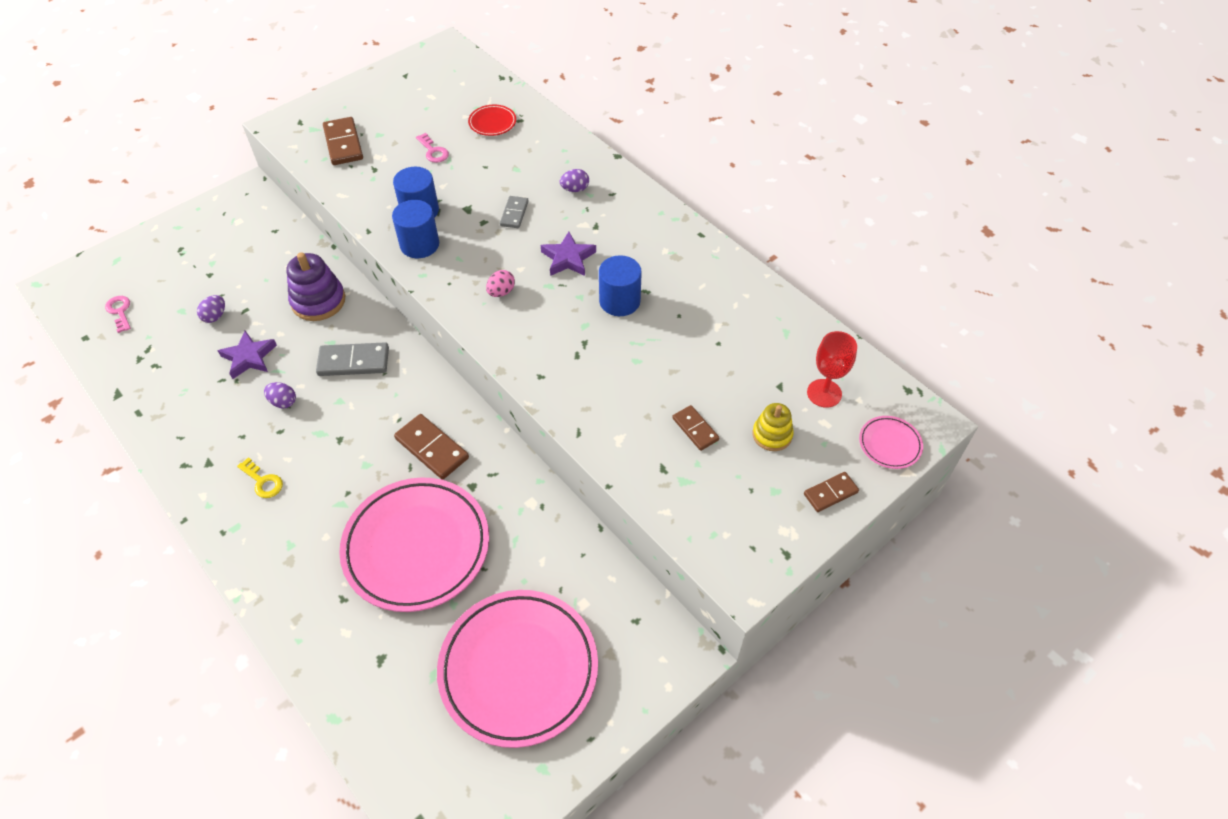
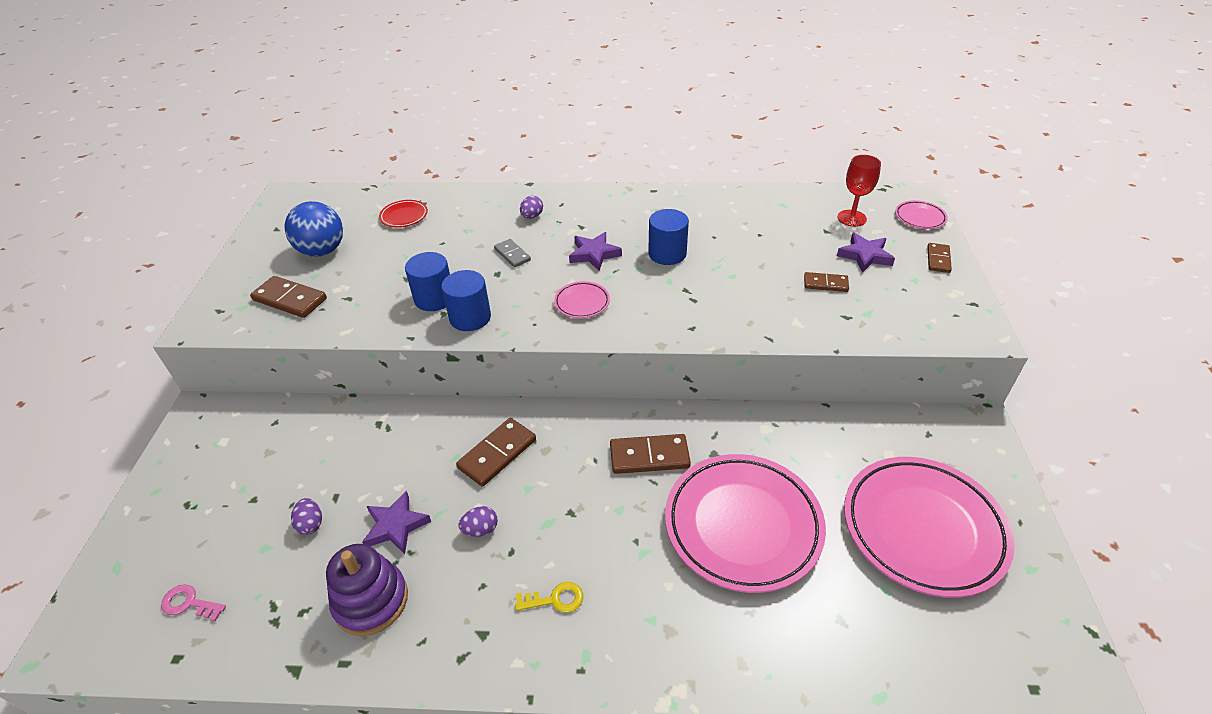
camera: 45 degrees left, 10 degrees down
purple stacking toy [287,252,345,321] -> purple stacking toy moved to [326,544,408,636]
grey domino [316,342,389,376] -> brown domino [456,418,536,487]
pink key [416,133,449,163] -> none
pink egg [486,270,515,297] -> pink plate [554,281,610,318]
yellow stacking toy [753,403,794,451] -> purple star [837,233,895,273]
none -> blue ball [285,201,343,257]

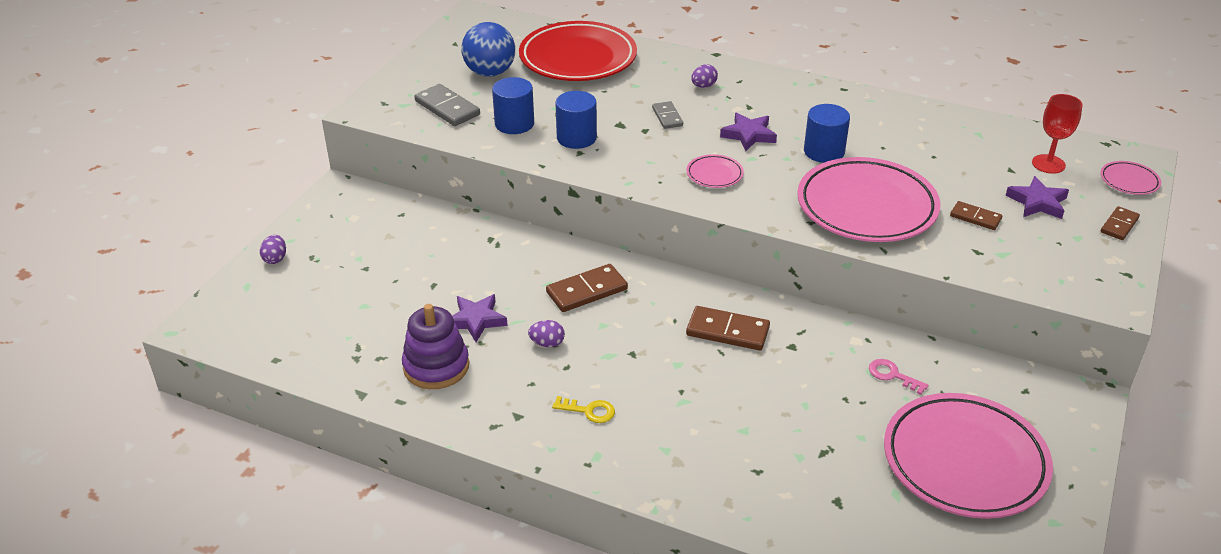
camera: 20 degrees right, 5 degrees down
pink key [161,584,226,622] -> pink key moved to [869,359,929,395]
brown domino [250,276,327,318] -> grey domino [414,84,480,126]
purple egg [291,498,322,535] -> purple egg moved to [260,235,286,264]
red plate [379,200,428,227] -> red plate [519,21,637,81], size x2.37
blue cylinder [441,270,491,331] -> blue cylinder moved to [492,77,534,134]
pink plate [665,454,826,593] -> pink plate moved to [797,157,941,242]

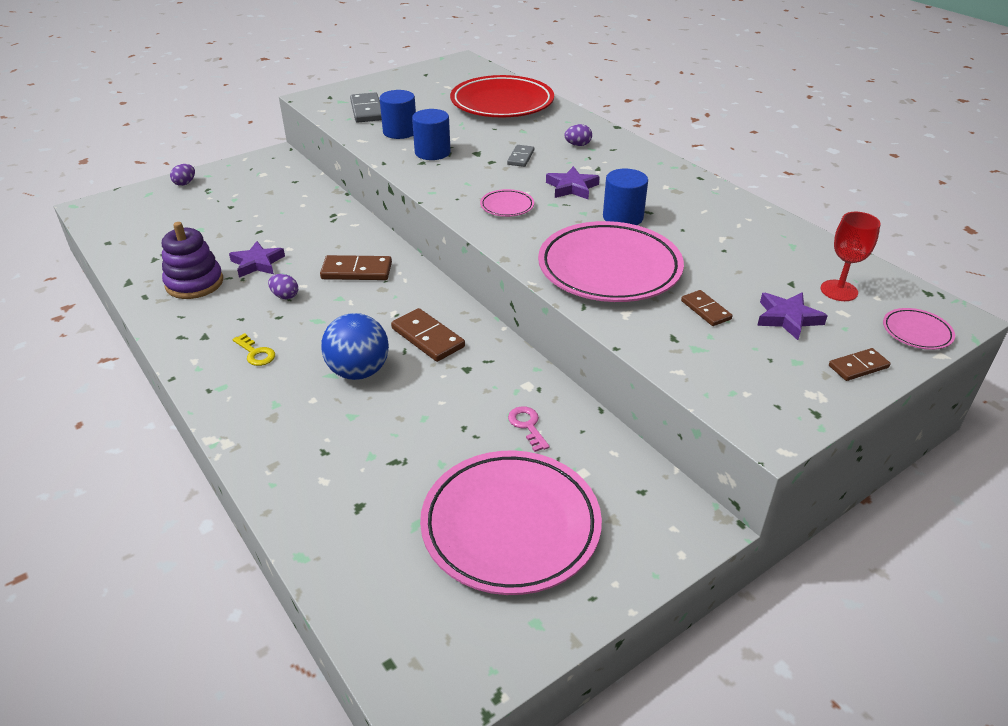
camera: 30 degrees right, 0 degrees up
blue ball [461,22,515,77] -> blue ball moved to [321,313,389,380]

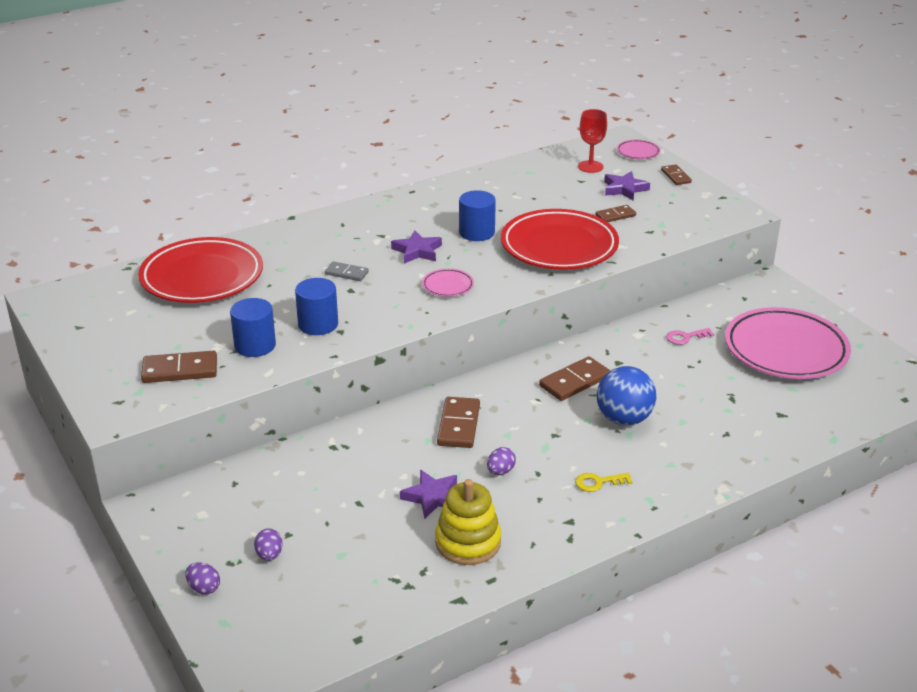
camera: 85 degrees left, 5 degrees down
purple stacking toy [162,222,223,299] -> yellow stacking toy [435,479,501,565]
yellow key [232,333,275,366] -> yellow key turned 150 degrees counterclockwise [575,473,632,492]
grey domino [350,92,382,123] -> brown domino [141,351,217,383]
pink plate [538,221,684,302] -> red plate [501,209,619,270]
purple egg [564,124,592,146] -> purple egg moved to [254,528,283,561]

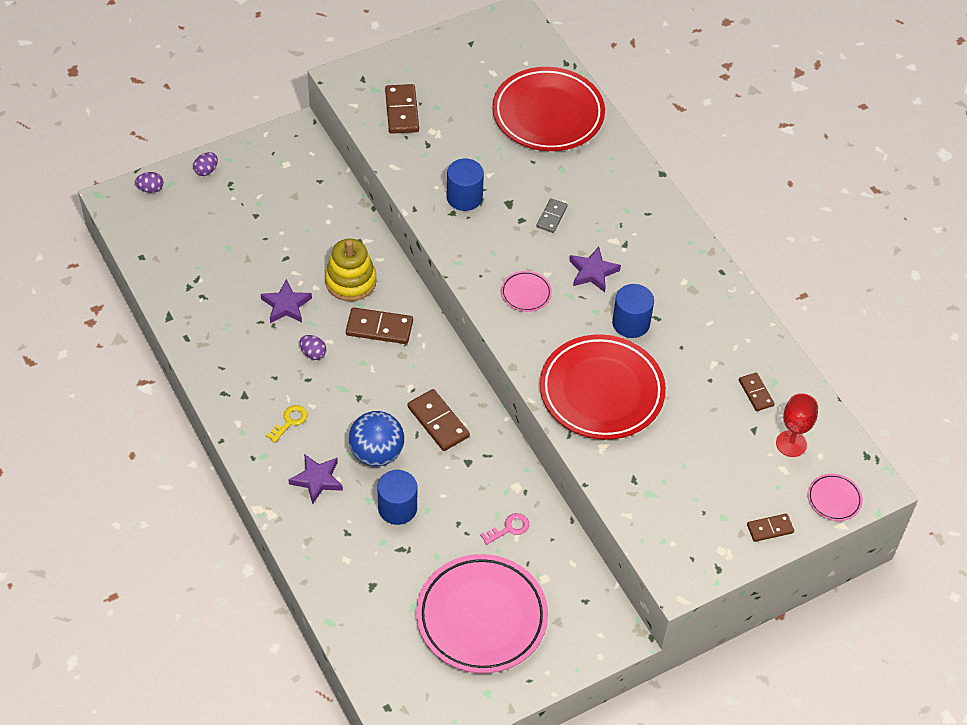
camera: 90 degrees right, 20 degrees up
blue cylinder [230,298,276,357] -> blue cylinder moved to [377,470,417,525]
purple egg [254,528,283,561] -> purple egg moved to [135,172,163,193]
yellow stacking toy [435,479,501,565] -> yellow stacking toy moved to [325,239,377,301]
yellow key [575,473,632,492] -> yellow key turned 45 degrees clockwise [266,405,308,443]
brown domino [596,205,636,222] -> brown domino moved to [739,372,775,411]
purple star [604,171,650,200] -> purple star moved to [288,454,343,504]
pink key [666,328,714,345] -> pink key turned 75 degrees clockwise [480,513,529,545]

